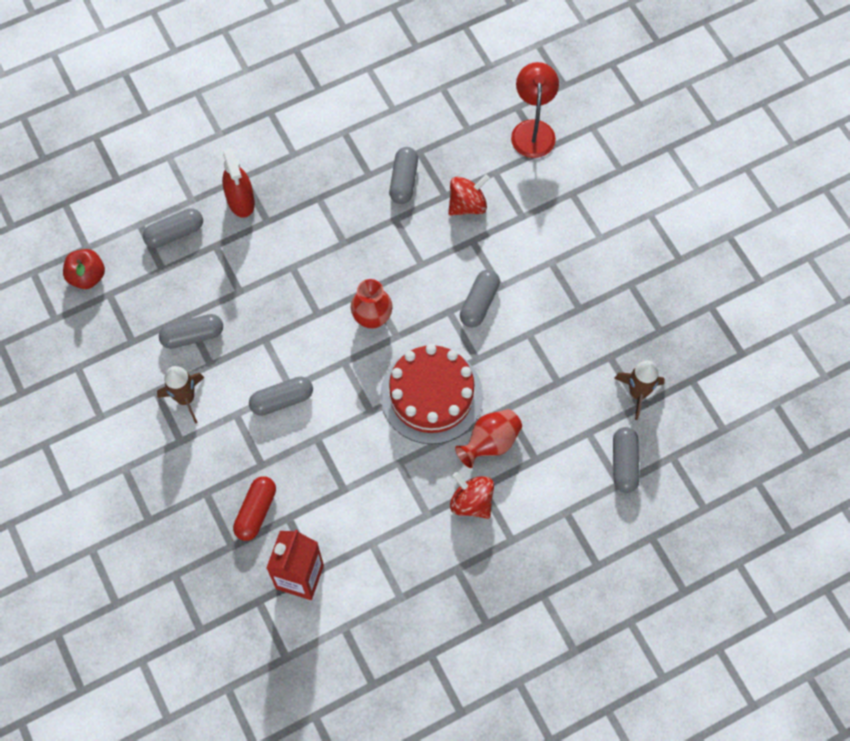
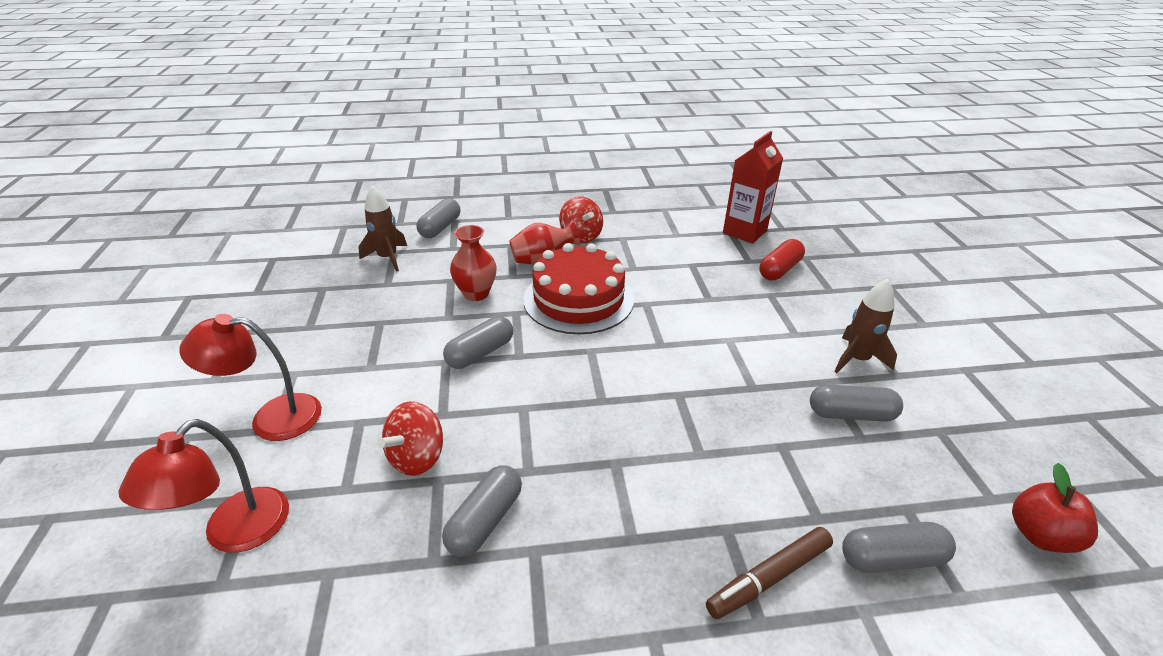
camera: 160 degrees left, 30 degrees down
red spray bottle [222,148,255,218] -> brown marker [706,527,833,619]
grey capsule [249,377,313,416] -> none
red vase [351,279,393,329] -> red vase moved to [450,225,497,301]
red spinning top [448,174,490,216] -> red spinning top turned 45 degrees counterclockwise [378,401,443,476]
none -> red lamp [179,314,322,441]

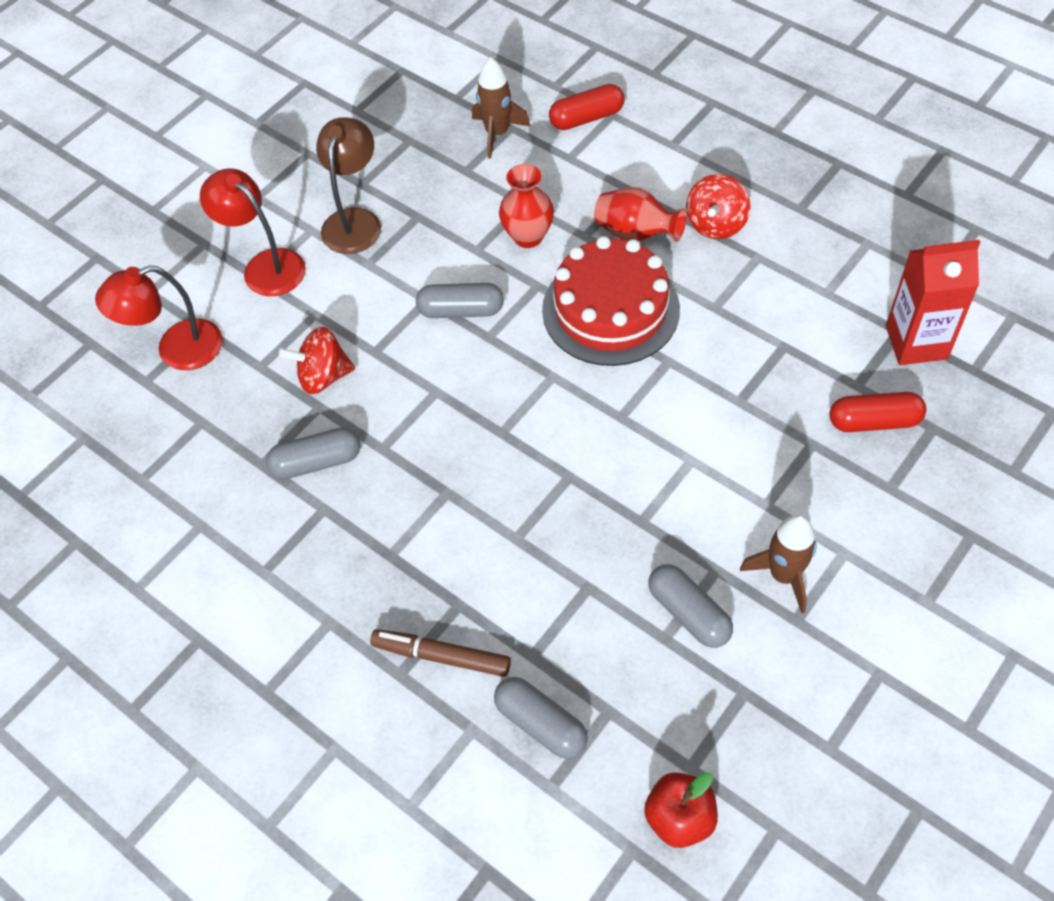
camera: 50 degrees right, 20 degrees up
grey capsule [416,199,460,238] -> red capsule [549,84,624,130]
none -> brown lamp [316,117,381,254]

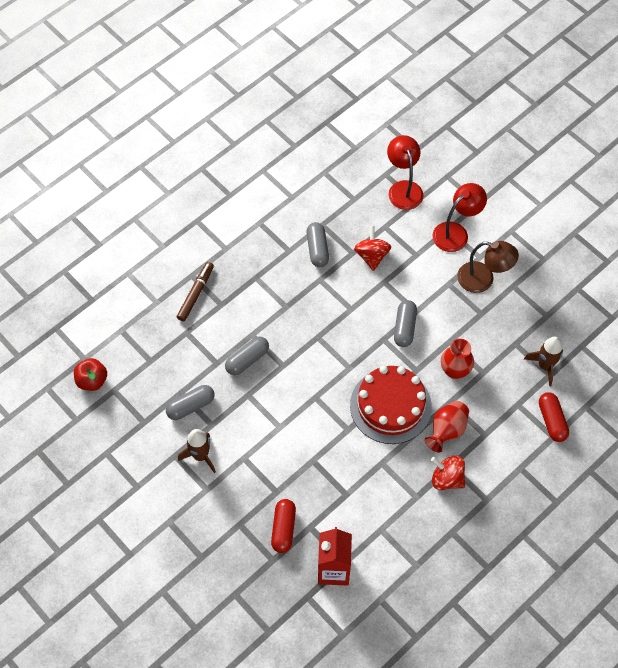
camera: 95 degrees right, 5 degrees up
grey capsule [494,677,588,759] -> grey capsule moved to [225,336,269,375]

